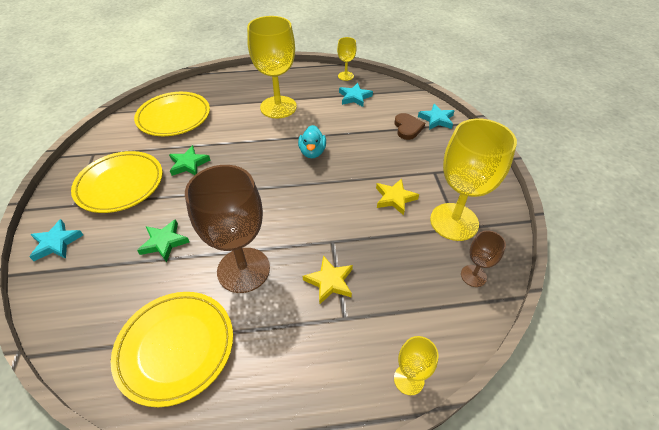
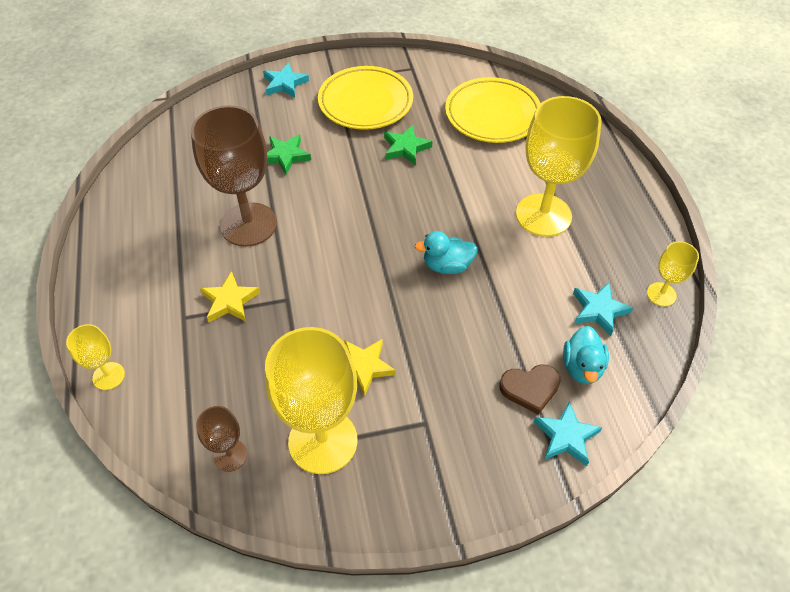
camera: 85 degrees right, 5 degrees up
yellow plate [111,292,233,407] -> none
none -> turquoise duck [563,326,609,384]

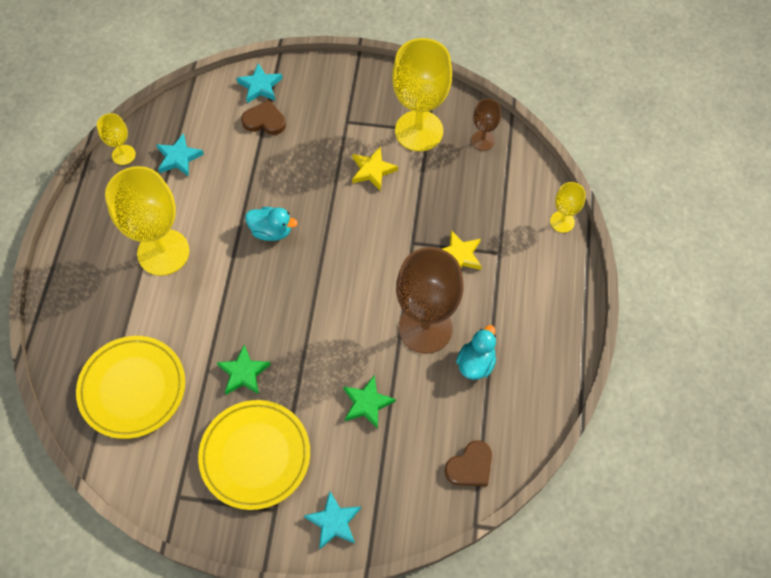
camera: 160 degrees left, 10 degrees up
turquoise duck [563,326,609,384] -> turquoise duck moved to [456,325,496,380]
none -> brown heart [445,440,492,486]

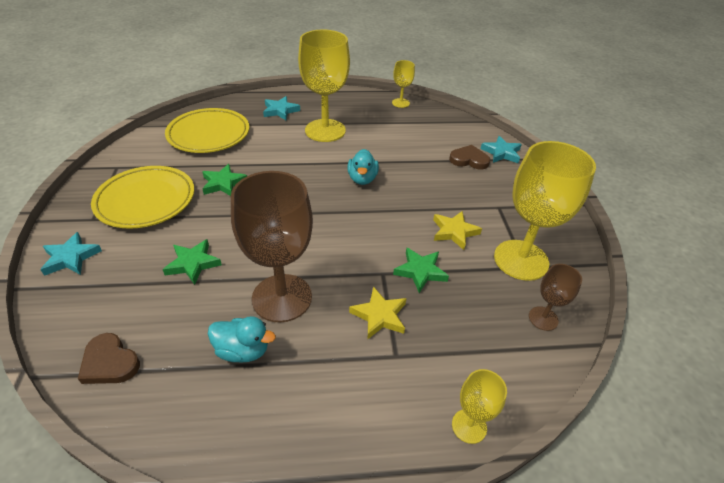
camera: 75 degrees right, 20 degrees down
turquoise star [156,133,204,177] -> turquoise star moved to [263,96,300,120]
brown heart [241,100,286,135] -> brown heart turned 75 degrees counterclockwise [449,145,490,170]
none -> green star [393,248,449,293]

